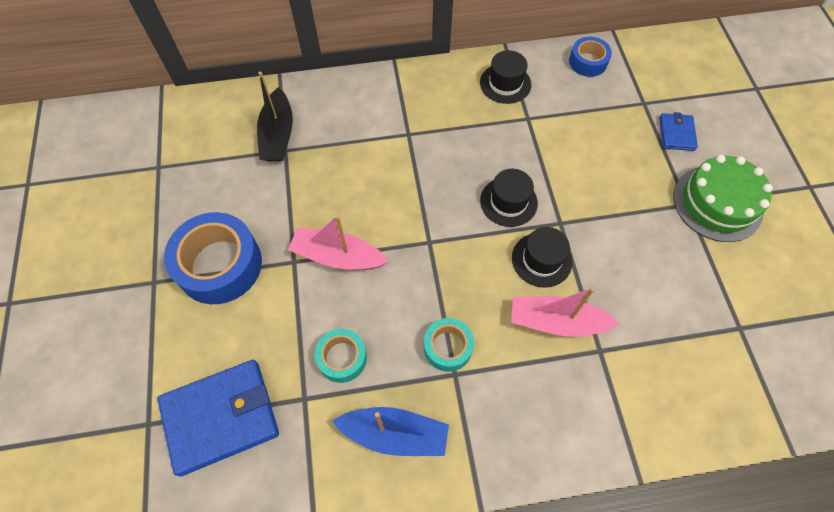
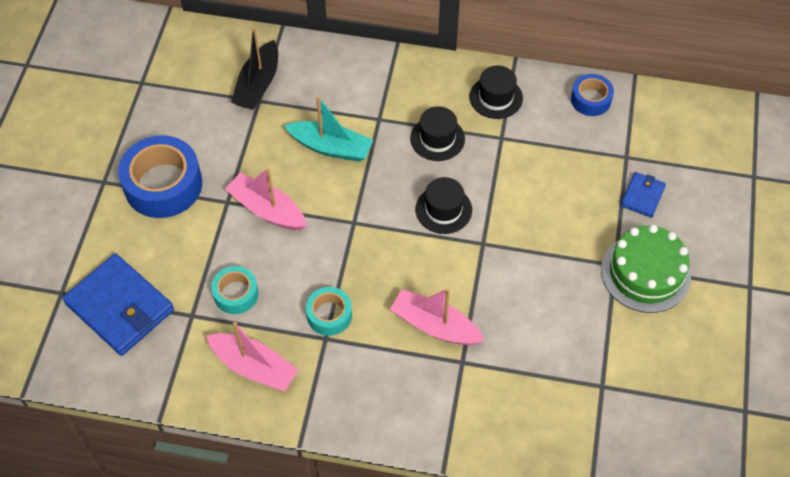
camera: 20 degrees right, 5 degrees down
blue wallet [157,360,279,477] -> blue wallet turned 45 degrees clockwise [62,253,174,356]
blue boat [332,407,449,456] -> pink boat [206,322,299,391]
black hat [512,227,572,287] -> black hat moved to [410,106,465,161]
none -> turquoise boat [284,96,373,162]

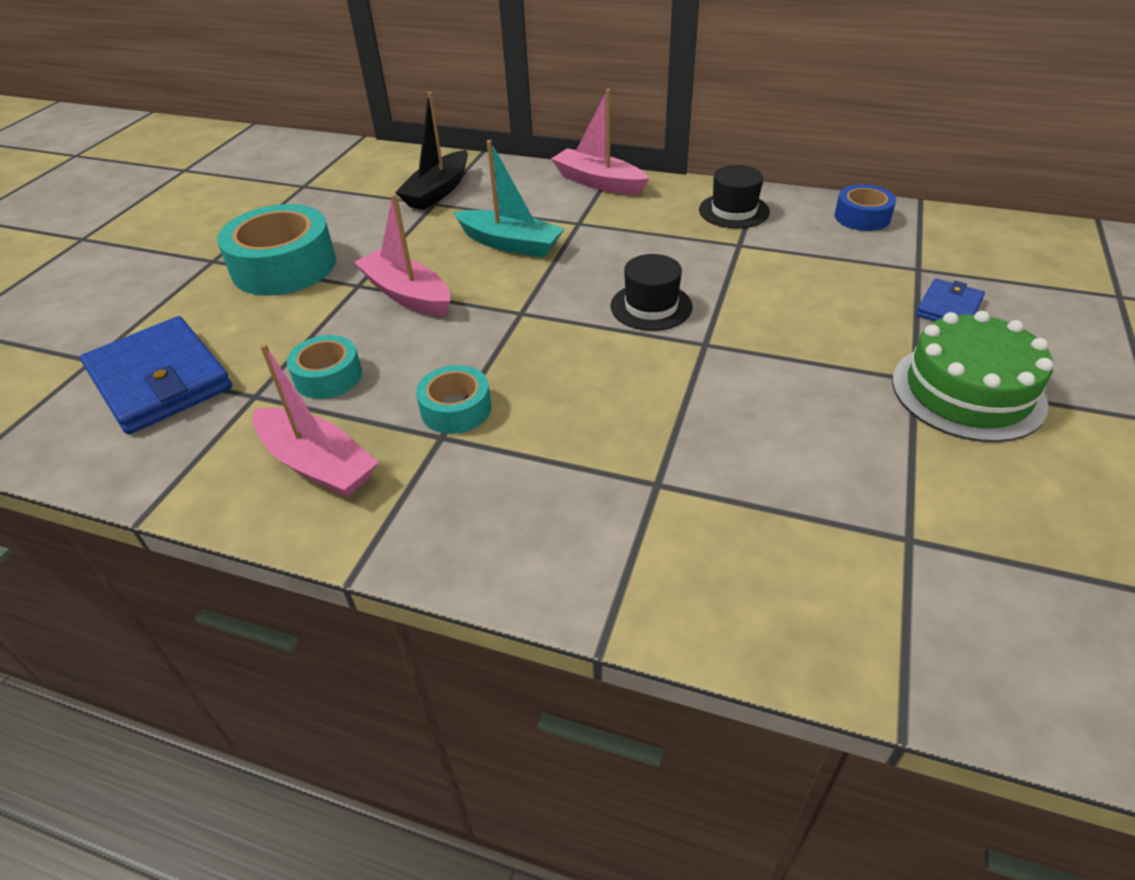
camera: 10 degrees right, 15 degrees down
blue tape [118,135,202,218] -> turquoise tape [217,204,336,295]
pink boat [390,288,485,345] -> pink boat moved to [551,89,649,195]
black hat [410,106,465,161] -> none

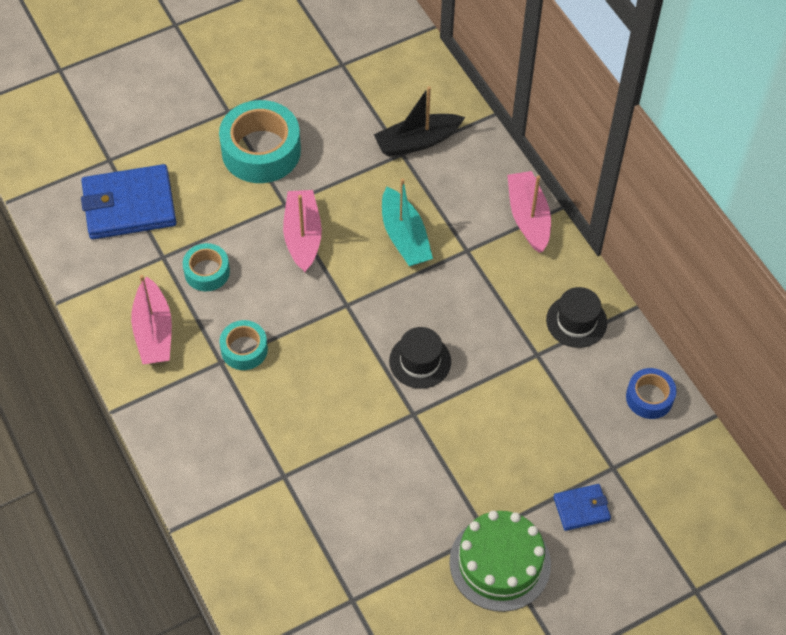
camera: 40 degrees right, 15 degrees up
blue wallet [80,316,232,434] -> blue wallet turned 75 degrees clockwise [81,164,176,239]

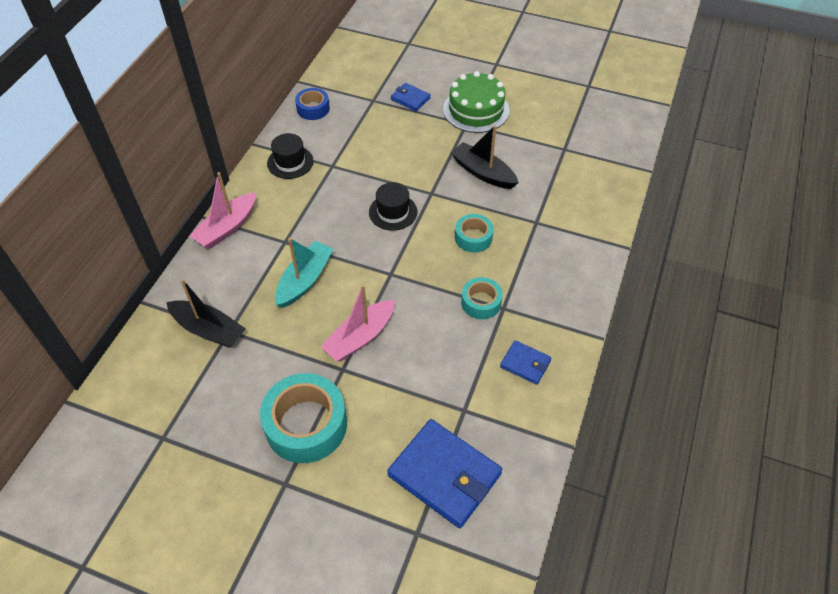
camera: 130 degrees left, 5 degrees down
pink boat [131,275,172,364] -> blue wallet [500,340,551,385]
turquoise tape [183,243,230,291] -> turquoise tape moved to [455,214,494,253]
none -> black boat [451,125,519,189]

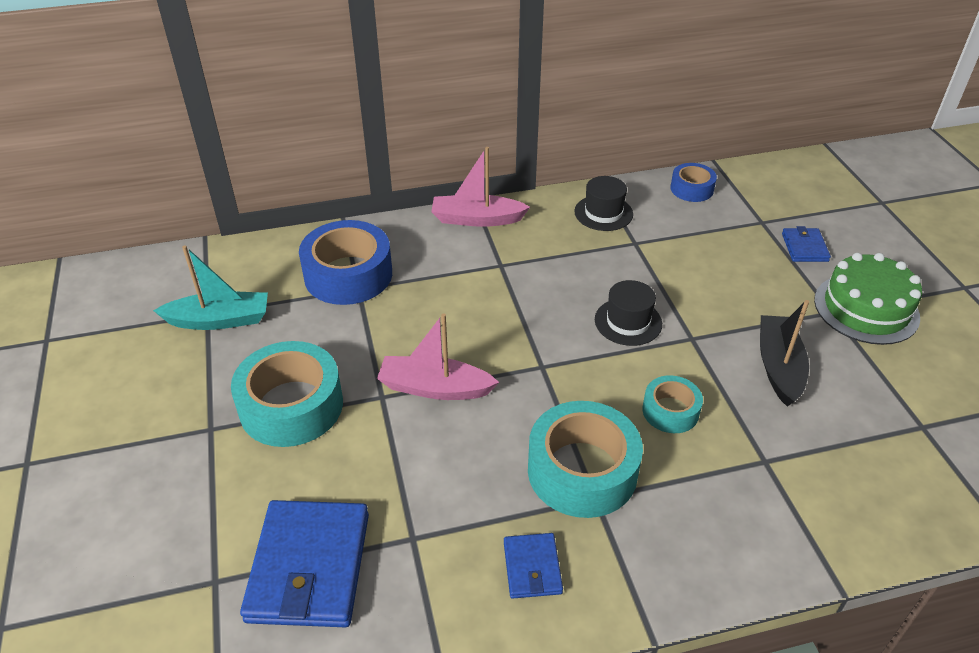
camera: 55 degrees right, 10 degrees down
black boat [166,279,246,348] -> blue tape [299,220,392,305]
turquoise boat [275,238,333,308] -> turquoise boat moved to [153,246,268,330]
turquoise tape [461,277,503,319] -> turquoise tape [528,401,643,518], size x1.83

